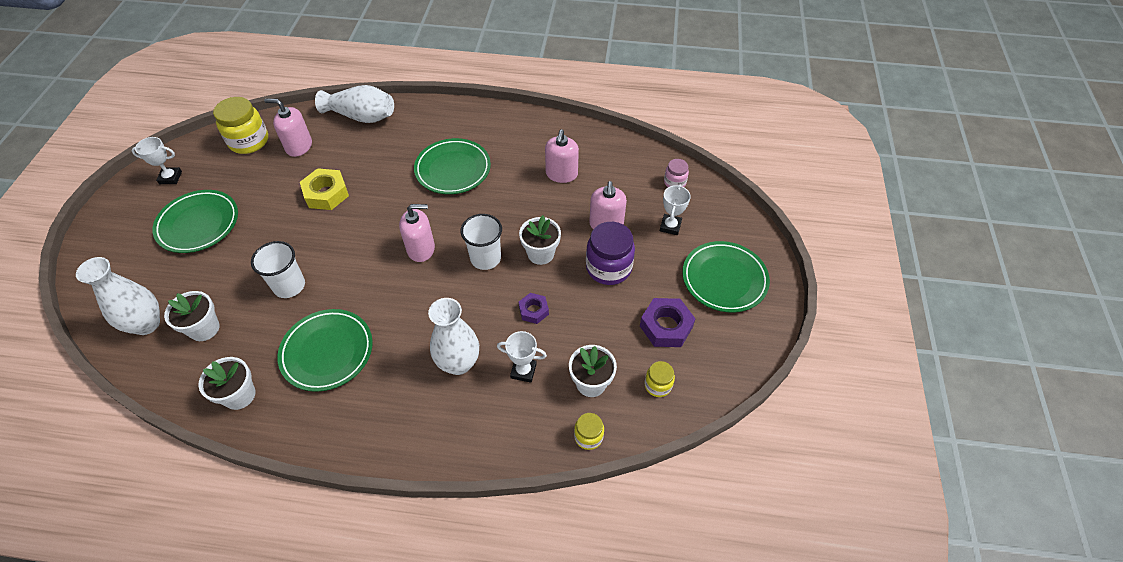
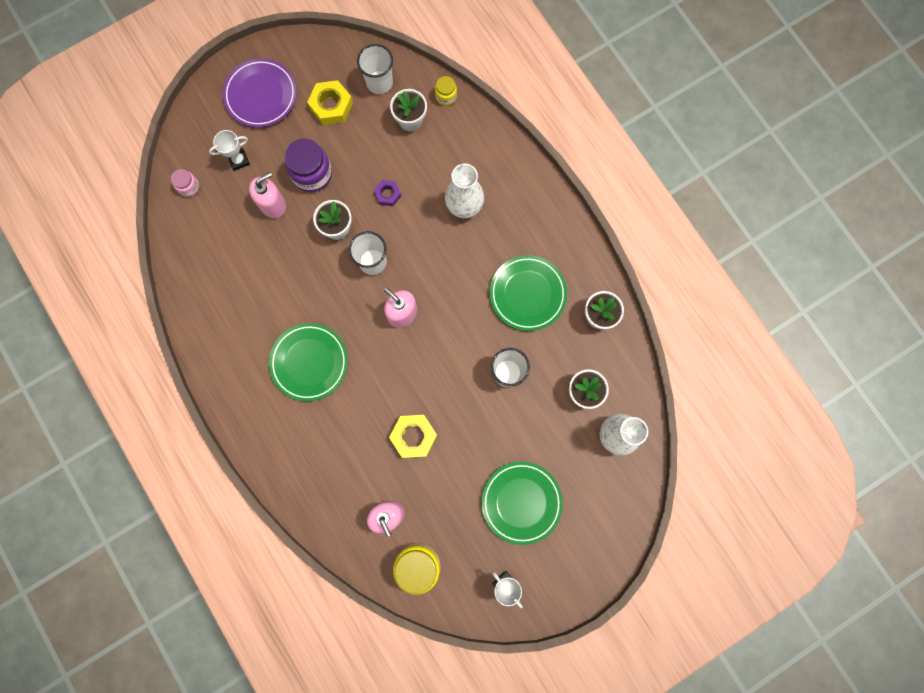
camera: 130 degrees left, 25 degrees up
white vase [315,85,394,123] -> none
white trophy [497,331,547,383] -> none
pink soap dispenser [545,129,579,183] -> none
purple nut [640,298,696,347] -> yellow nut [307,80,353,125]
yellow jar [645,361,675,397] -> white cup [357,44,393,94]
green plate [682,241,770,312] -> purple plate [223,58,297,127]

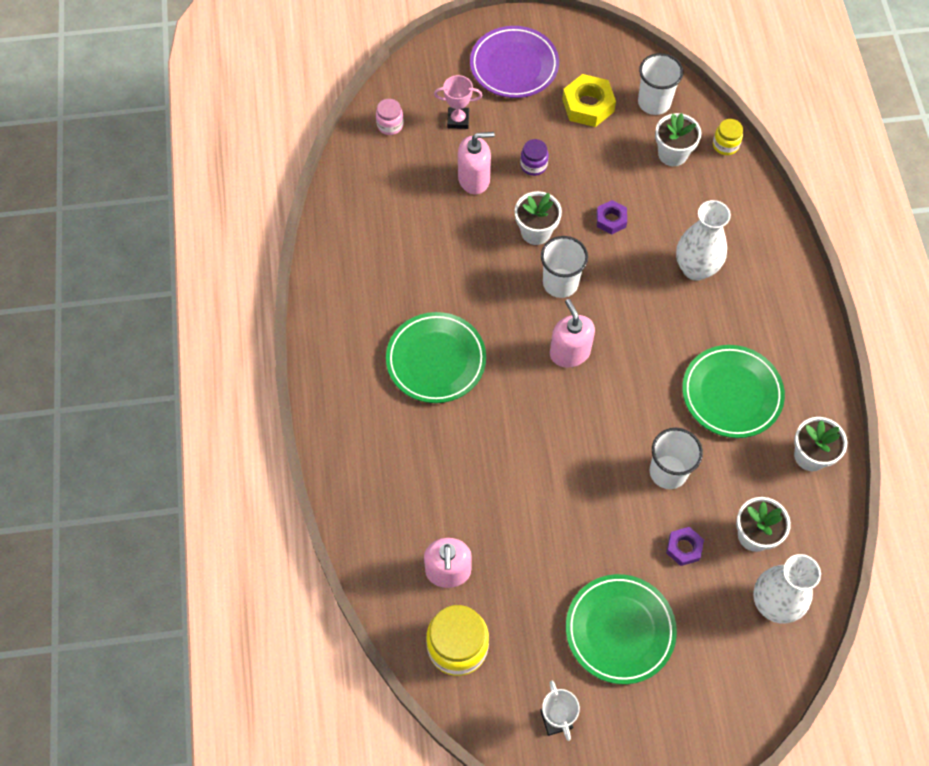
camera: 25 degrees right, 15 degrees down
white trophy [209,130,250,171] -> pink trophy [434,75,482,129]
purple jar [284,139,332,192] -> purple jar [520,139,549,176], size x0.53
yellow nut [389,415,437,458] -> none
none -> purple nut [666,527,704,566]

